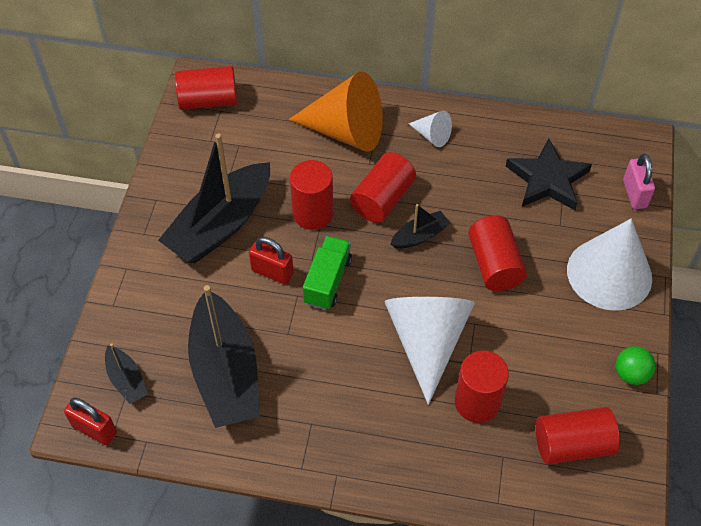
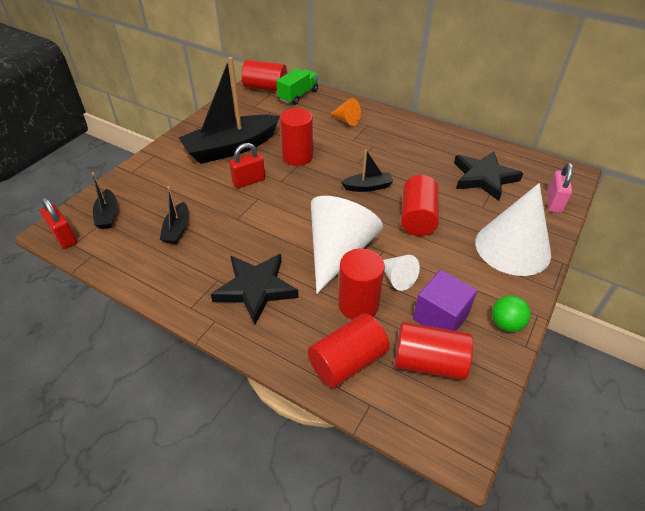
camera: 20 degrees right, 10 degrees down
black boat [188,285,260,428] -> black boat [160,186,189,244], size x0.46
red padlock [249,237,294,285] -> red padlock turned 75 degrees counterclockwise [229,143,265,188]
orange cone [288,71,383,152] -> orange cone [330,98,361,126], size x0.47
green truck [303,236,352,310] -> green truck moved to [276,68,318,105]
red cylinder [350,152,416,223] -> red cylinder moved to [308,313,389,388]
white cone [408,111,452,147] -> white cone moved to [383,255,420,291]
none -> black star [211,254,299,325]
none -> purple cube [413,270,477,331]

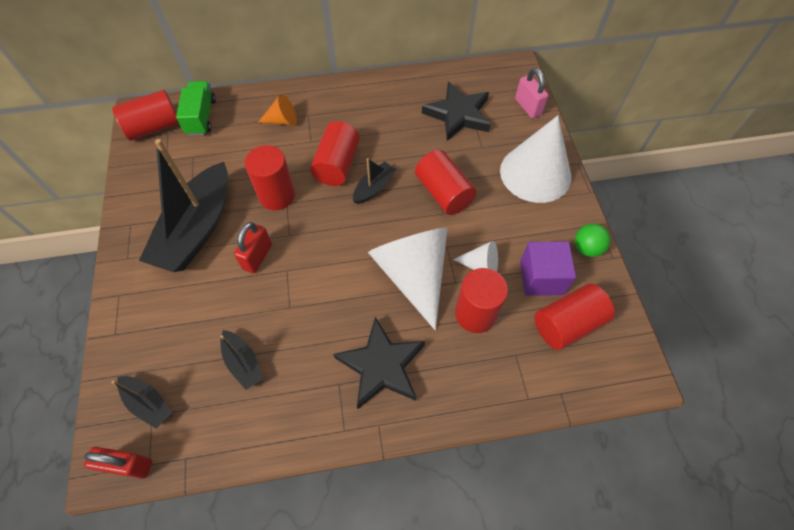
camera: 40 degrees left, 15 degrees up
red cylinder [308,313,389,388] -> red cylinder moved to [310,121,360,186]

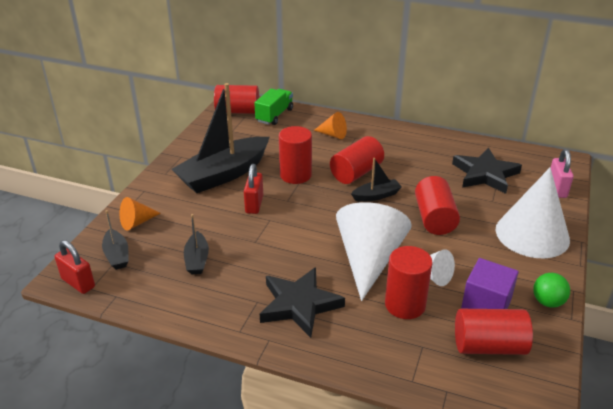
camera: 30 degrees right, 25 degrees down
red padlock [234,222,272,273] -> red padlock turned 45 degrees counterclockwise [244,164,263,214]
none -> orange cone [119,197,161,231]

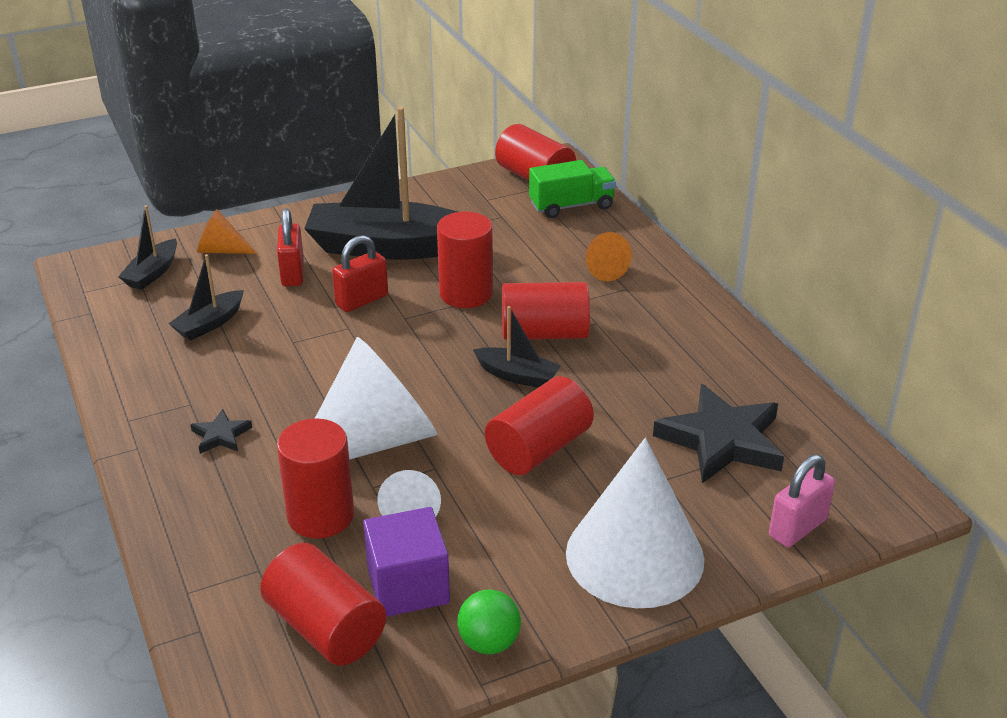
camera: 45 degrees right, 0 degrees up
red padlock [55,240,95,294] -> red padlock moved to [277,208,304,286]
black star [260,267,345,338] -> black star [190,409,252,454], size x0.46

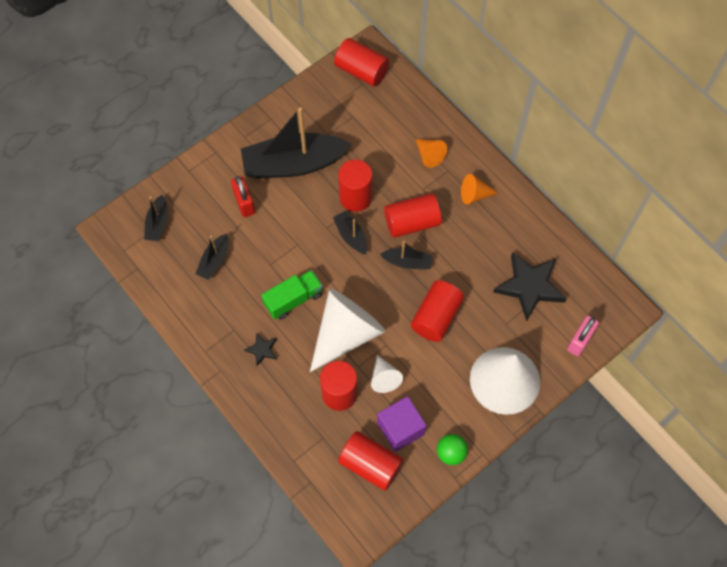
camera: 15 degrees left, 30 degrees up
orange cone [197,209,257,254] -> orange cone moved to [461,174,498,204]
red padlock [332,235,388,312] -> none
green truck [529,160,616,218] -> green truck moved to [262,270,323,320]
none -> black boat [333,211,367,254]

